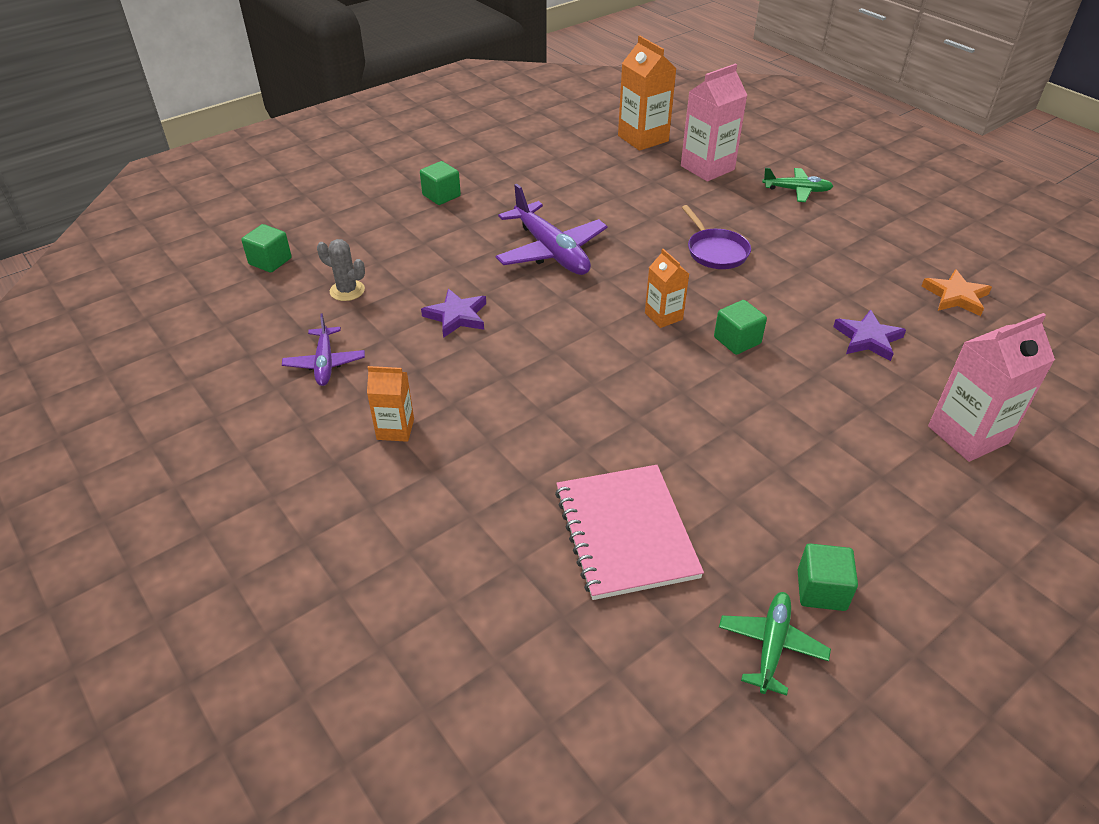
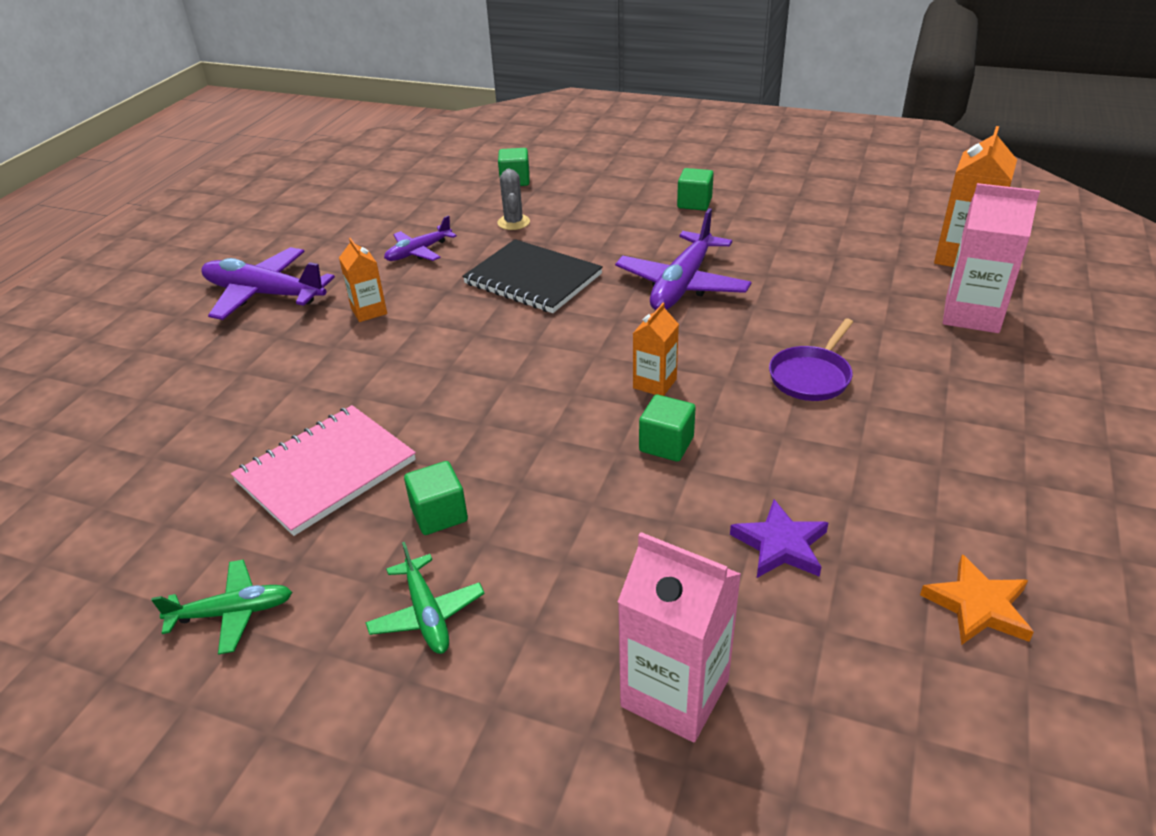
camera: 60 degrees right, 5 degrees down
purple star [421,289,486,338] -> black notebook [462,239,603,313]
green plane [762,168,833,202] -> green plane moved to [365,542,485,654]
green cube [798,543,858,611] -> green cube moved to [404,461,468,535]
none -> purple plane [201,247,335,320]

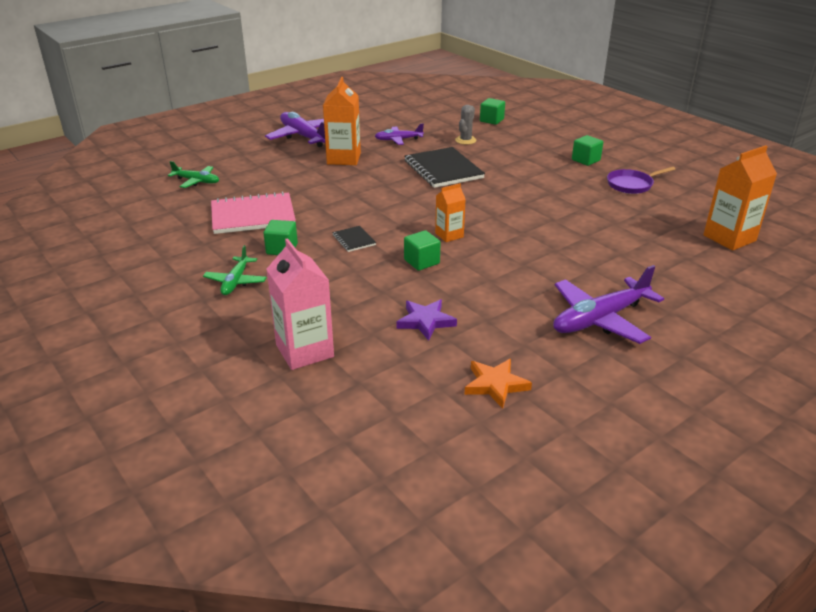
camera: 30 degrees right, 5 degrees down
green plane [151,559,292,655] -> green plane moved to [168,161,219,188]
orange carton [339,238,387,322] -> orange carton [323,77,361,165], size x1.72
purple plane [615,208,752,310] -> purple plane moved to [553,265,664,344]
purple pan [769,319,853,401] -> purple pan moved to [607,167,675,194]
pink carton [943,183,1040,333] -> none
none -> black notebook [332,226,376,252]

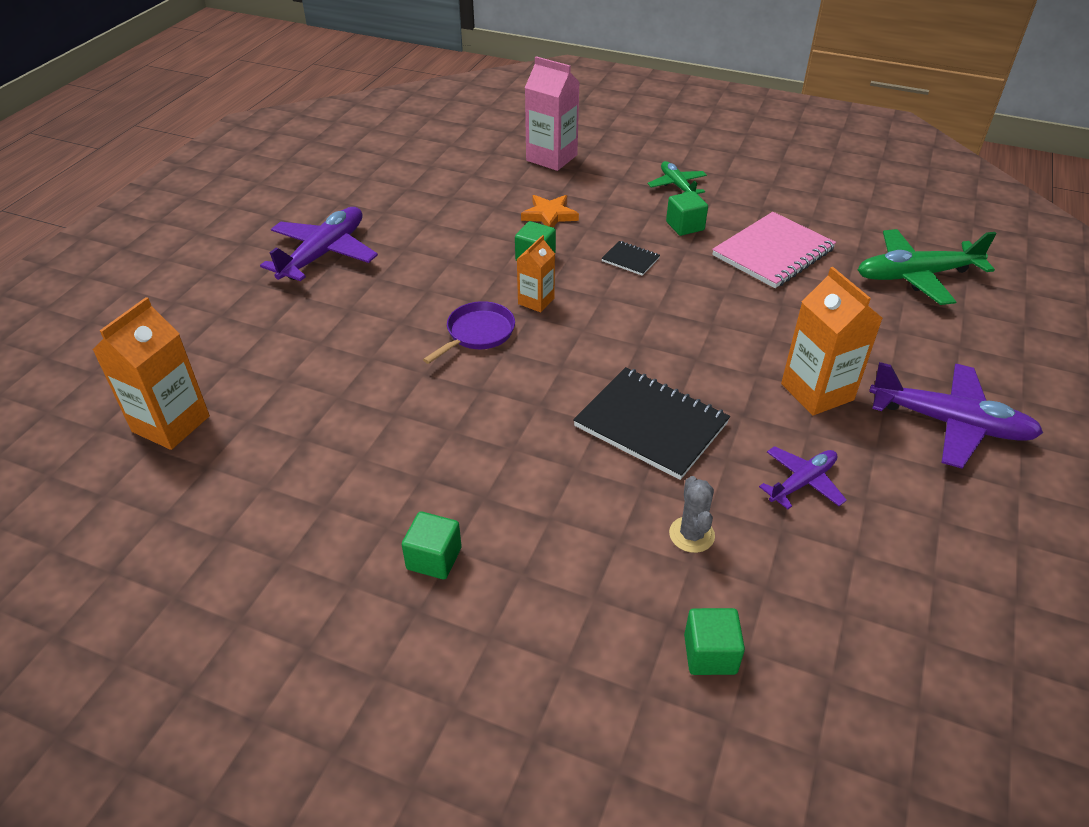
camera: 150 degrees right, 10 degrees up
green plane [168,161,219,188] -> green plane [858,229,997,305], size x1.75
purple star [397,299,457,341] -> none
orange star [465,359,532,409] -> orange star moved to [521,195,579,228]
purple pan [607,167,675,194] -> purple pan moved to [423,301,515,364]

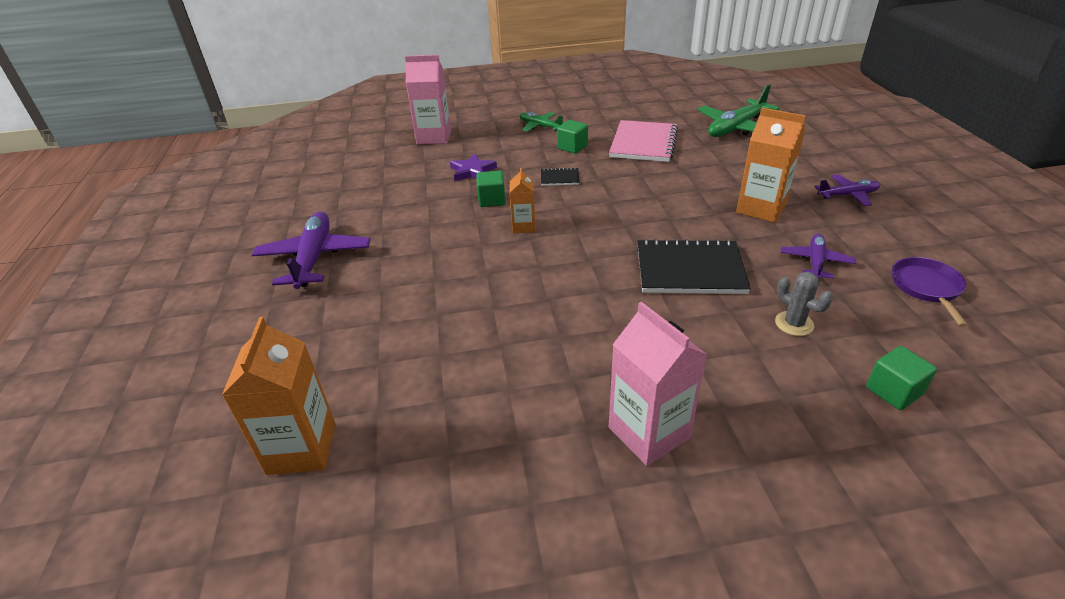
camera: 30 degrees left, 5 degrees down
green cube [402,511,462,579] -> pink carton [608,302,708,466]
purple pan [423,301,515,364] -> purple pan moved to [892,257,968,327]
orange star [521,195,579,228] -> purple star [450,154,497,181]
purple plane [869,362,1043,469] -> purple plane [814,175,880,206], size x0.57

